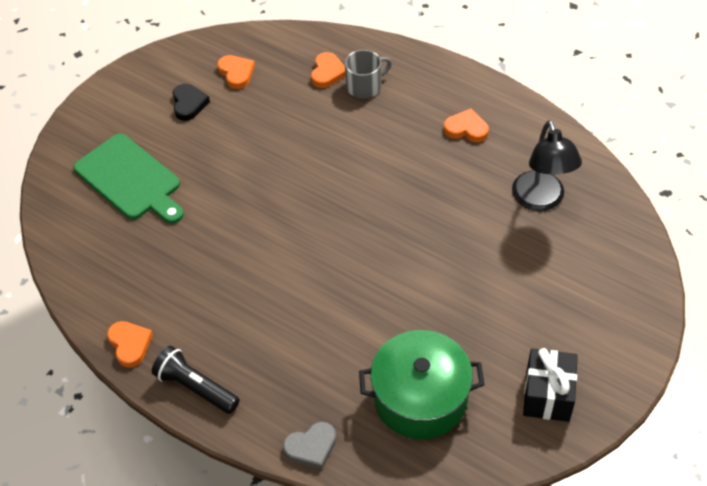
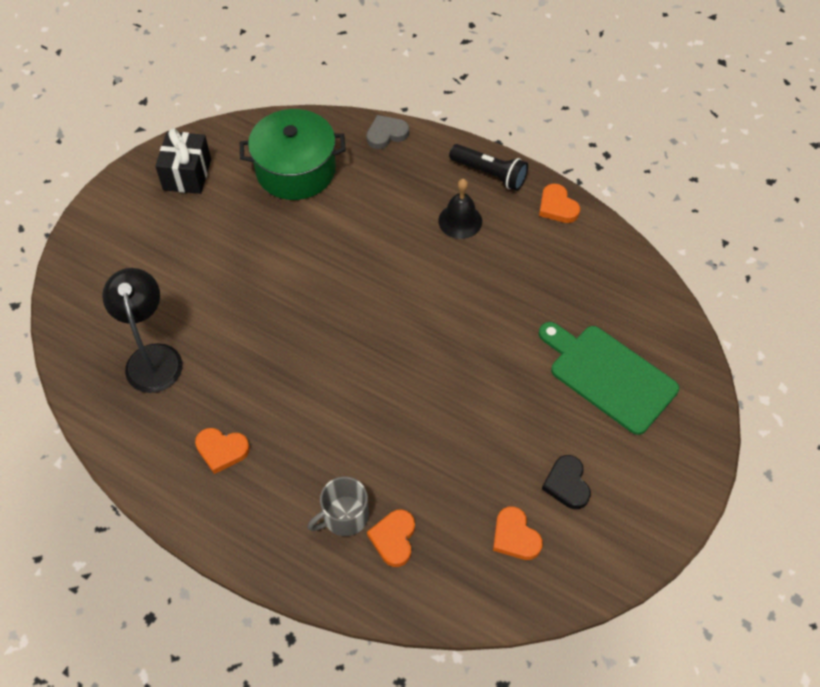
camera: 175 degrees right, 5 degrees up
none -> black bell [438,179,482,239]

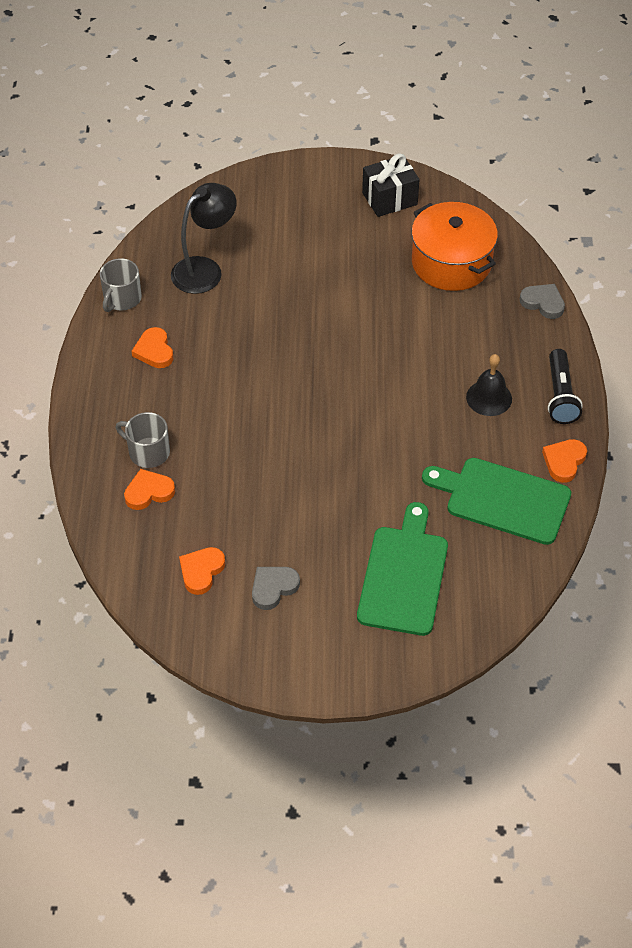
camera: 60 degrees right, 5 degrees down
green pot [240,109,346,200] -> orange pot [411,202,498,291]
black heart [542,455,591,509] -> grey heart [252,567,300,610]
none -> grey mug [100,258,142,312]
none -> green cutting board [422,458,571,545]

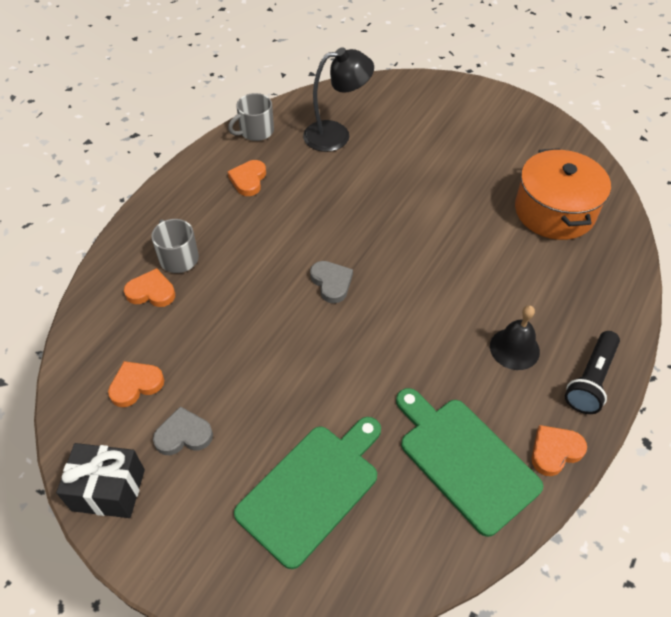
camera: 30 degrees right, 0 degrees up
black gift [362,154,420,217] -> black gift moved to [56,443,145,518]
grey heart [520,284,565,319] -> grey heart moved to [310,261,353,303]

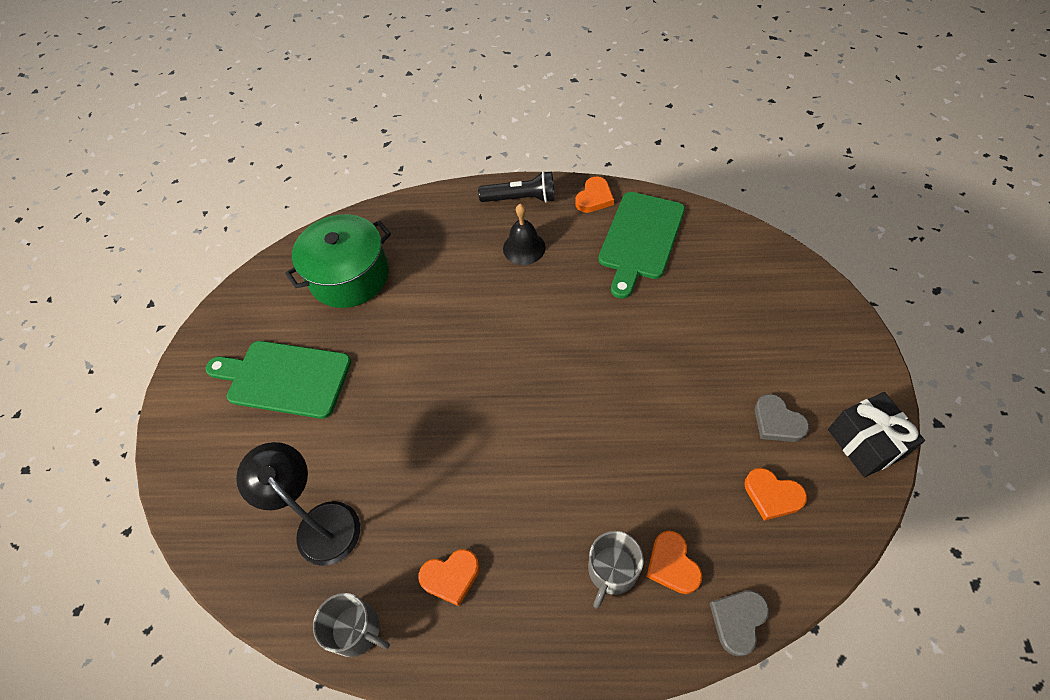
camera: 115 degrees left, 5 degrees up
green cutting board [234,417,381,569] -> green cutting board moved to [205,341,351,419]
grey heart [310,261,353,303] -> grey heart moved to [709,590,769,656]
orange pot [515,148,611,240] -> green pot [285,214,391,308]
orange heart [532,425,587,476] -> orange heart turned 90 degrees counterclockwise [575,176,614,213]

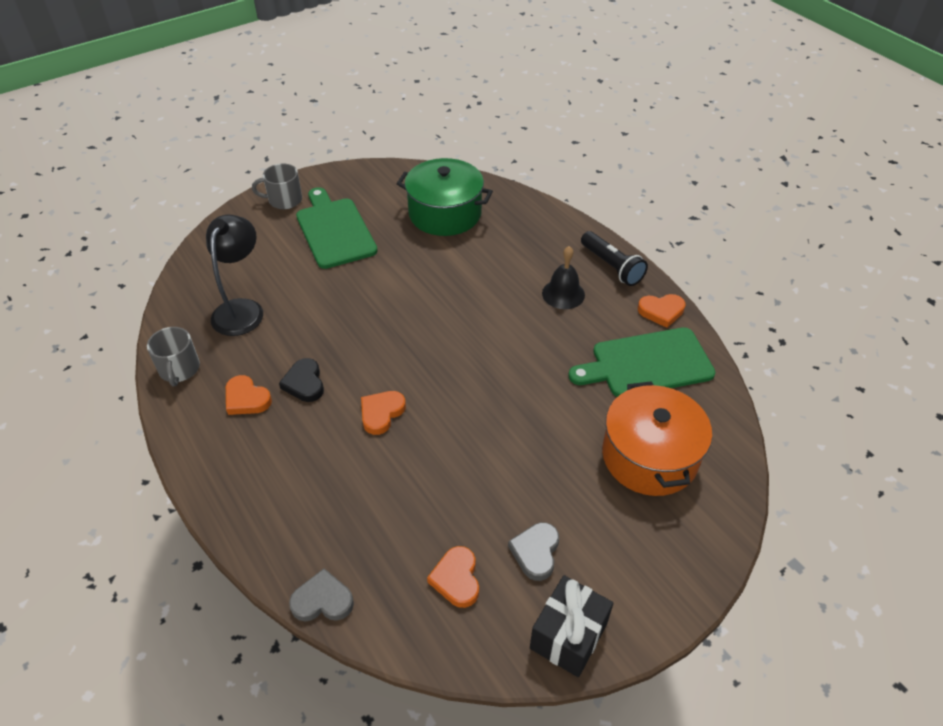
camera: 50 degrees right, 10 degrees down
grey mug [588,531,644,609] -> grey mug moved to [252,164,302,209]
orange heart [646,531,702,594] -> orange heart moved to [361,391,406,435]
none -> black heart [279,358,324,402]
none -> orange pot [602,381,712,496]

